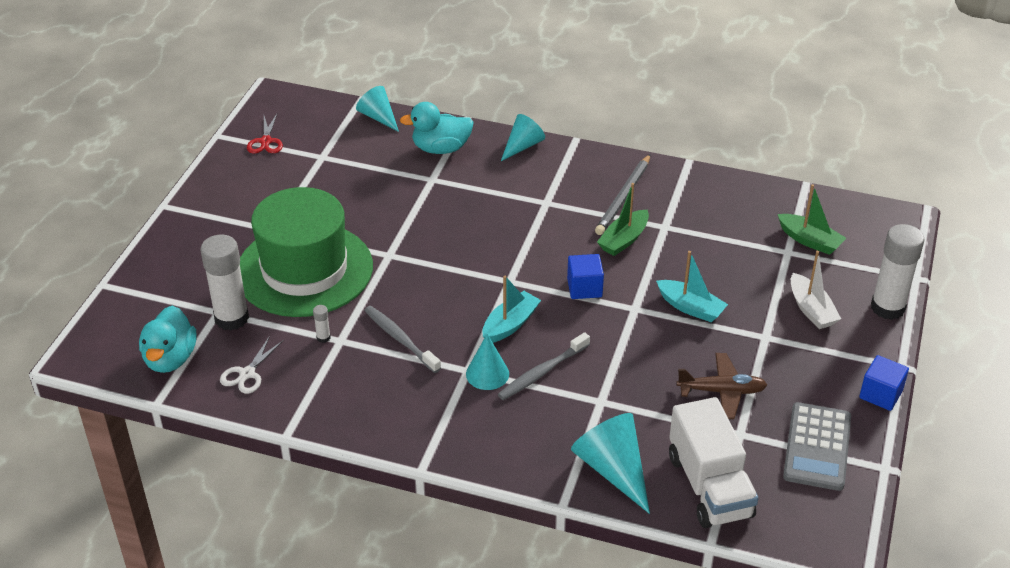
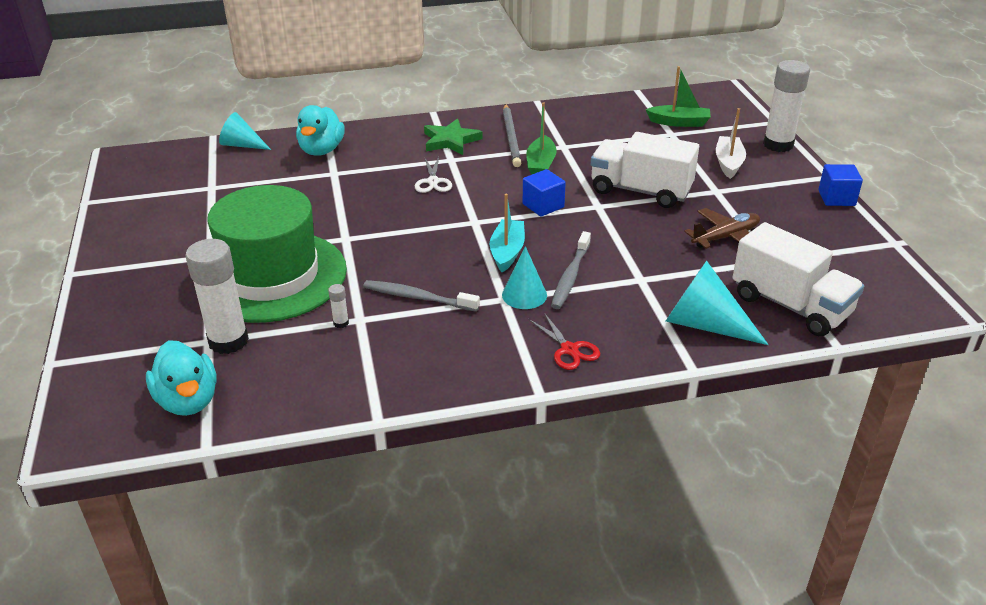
camera: 30 degrees left, 5 degrees down
white scissors [220,336,284,394] -> white scissors moved to [415,157,452,193]
red scissors [247,112,283,153] -> red scissors moved to [528,313,600,370]
turquoise duck [400,102,474,154] -> turquoise duck turned 45 degrees counterclockwise [296,105,345,156]
turquoise cone [501,114,545,161] -> none
turquoise boat [656,251,728,322] -> white truck [591,132,699,208]
grey calculator [783,402,851,491] -> none
white boat [791,251,841,329] -> white boat turned 120 degrees counterclockwise [716,108,746,179]
none -> green star [424,118,483,155]

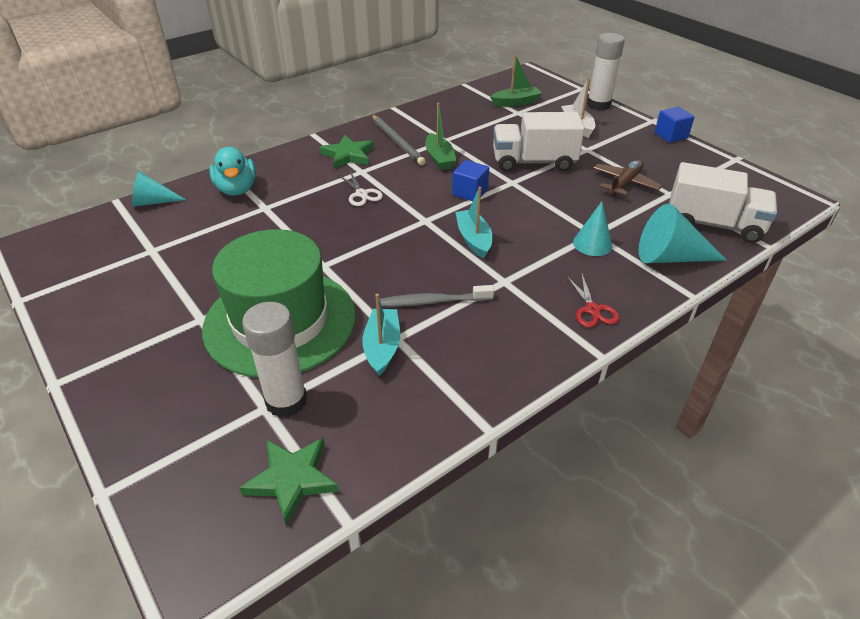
camera: 25 degrees left, 5 degrees up
turquoise duck [146,340,217,416] -> green star [239,438,339,526]
white glue stick [328,284,349,328] -> turquoise boat [362,294,400,376]
turquoise cone [502,246,547,309] -> turquoise cone moved to [573,201,612,256]
red scissors [528,313,600,370] -> red scissors turned 45 degrees clockwise [566,274,619,328]
grey toothbrush [551,231,591,309] -> none

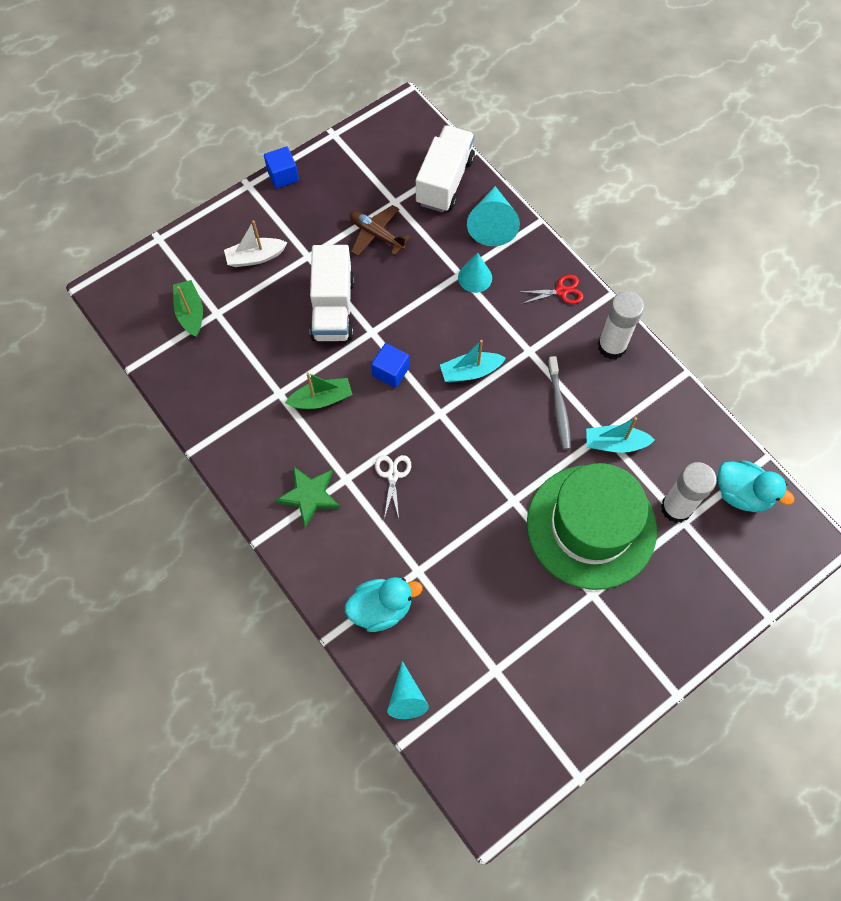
camera: 90 degrees left, 25 degrees up
green star [239,438,339,526] -> turquoise duck [718,460,794,512]
white scissors [338,171,383,206] -> white scissors turned 60 degrees counterclockwise [375,455,411,518]
grey pencil [372,115,426,165] -> none
white glue stick [587,33,625,110] -> white glue stick moved to [598,291,644,359]

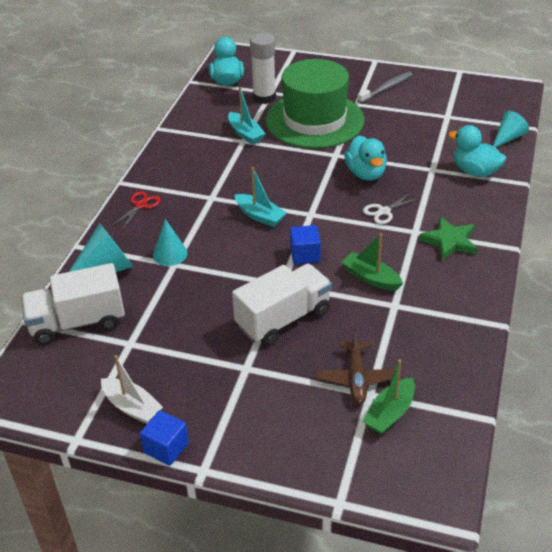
camera: 125 degrees left, 25 degrees down
white boat [224,220,287,267] -> white boat moved to [101,355,163,424]
brown plane [350,205,411,256] -> brown plane moved to [316,328,395,404]
red scissors [521,274,584,304] -> red scissors turned 75 degrees clockwise [111,191,161,230]
grey toothbrush [548,356,571,450] -> grey toothbrush moved to [357,72,413,103]
white glue stick [598,291,644,359] -> none
none -> turquoise duck [344,135,387,181]

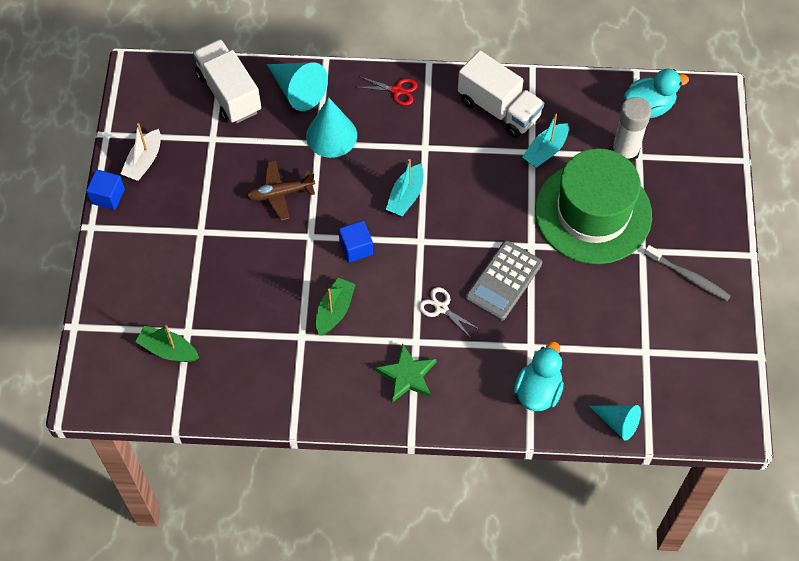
camera: 75 degrees right, 20 degrees up
turquoise cone [153,219,188,266] -> turquoise cone [306,97,357,158], size x1.53
white truck [232,264,332,346] -> white truck moved to [458,50,544,138]
brown plane [316,328,395,404] -> brown plane moved to [246,161,315,221]
turquoise duck [344,135,387,181] -> grey calculator [466,241,542,321]

